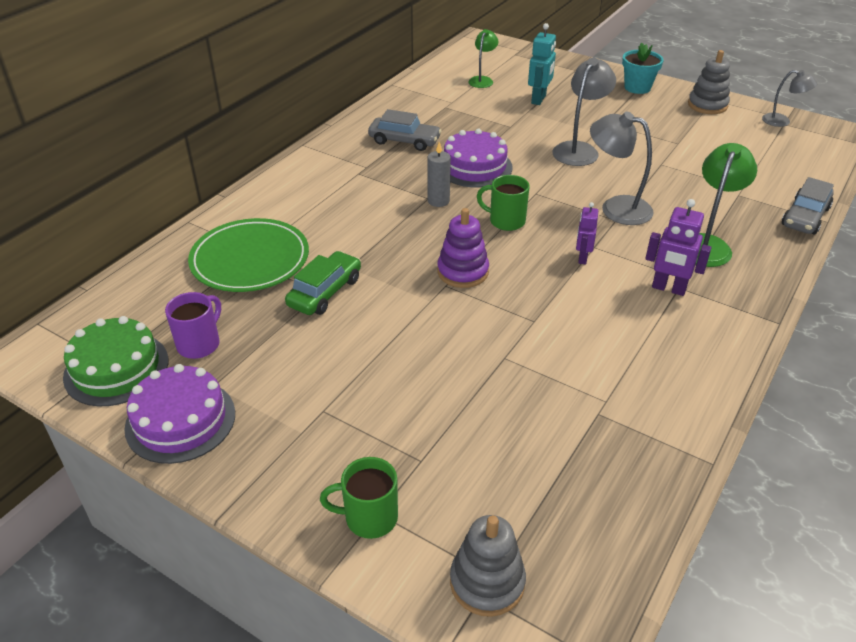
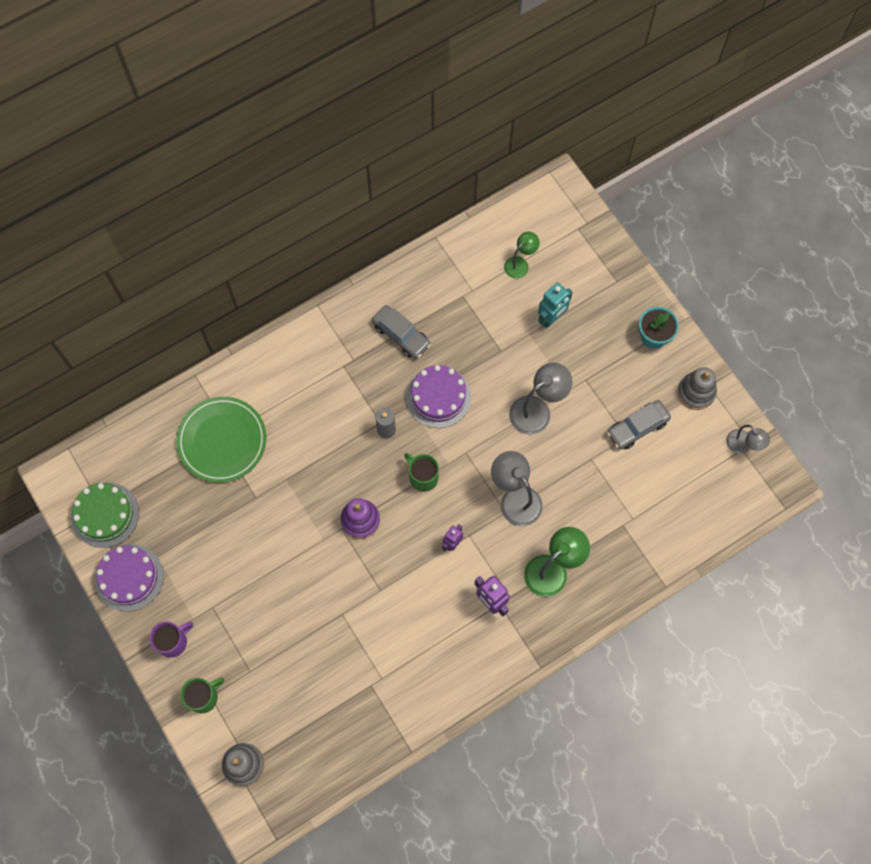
camera: 25 degrees right, 30 degrees up
purple mug [165,292,221,359] -> purple mug moved to [149,621,193,658]
green car [285,251,361,315] -> none
green mug [320,457,398,539] -> green mug turned 120 degrees clockwise [180,678,224,713]
grey car [782,177,834,234] -> grey car moved to [607,400,671,449]

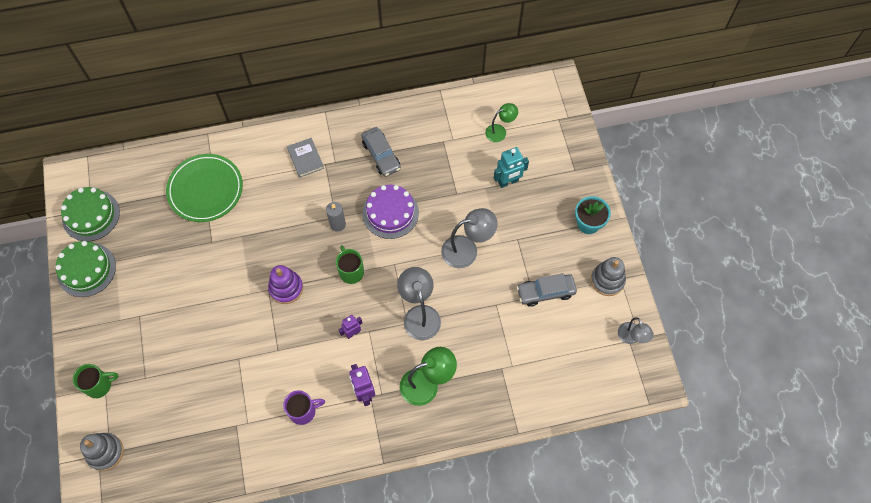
camera: 20 degrees right, 5 degrees down
purple cake [95,544,164,612] -> green cake [55,241,116,297]
purple mug [149,621,193,658] -> purple mug moved to [283,391,325,425]
none -> grey book [287,138,324,178]

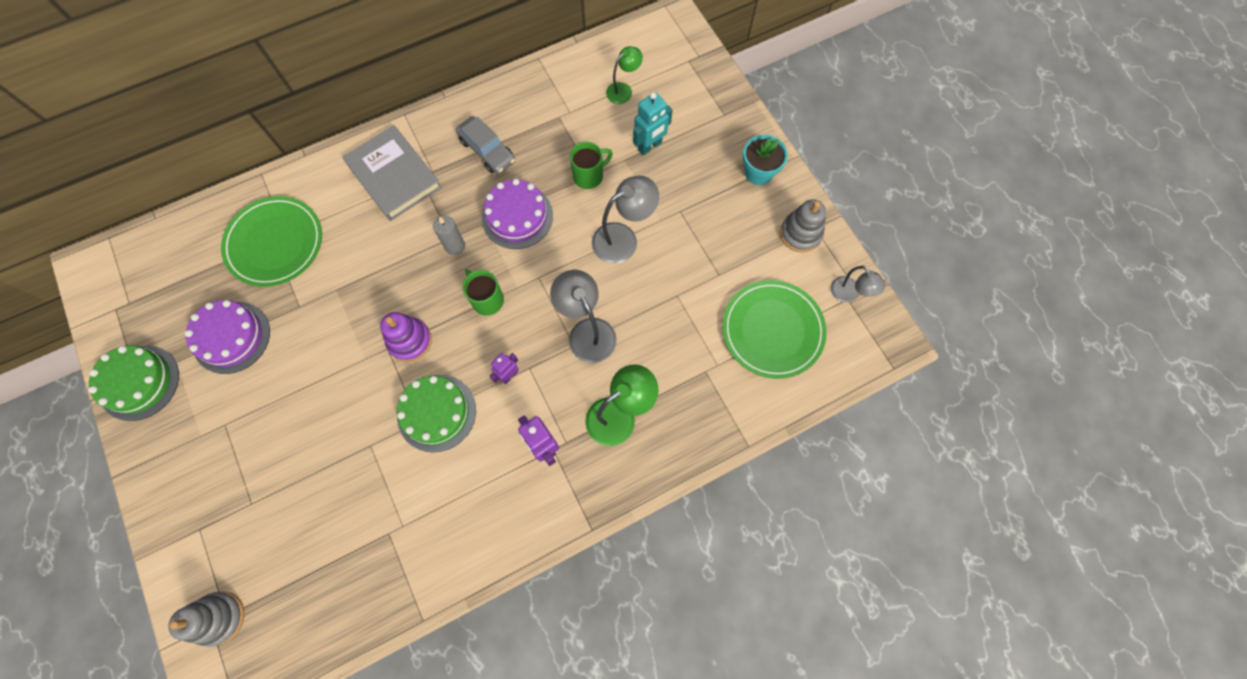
camera: 15 degrees left, 5 degrees up
green cake [61,187,120,241] -> green cake moved to [397,375,476,453]
green mug [73,364,119,398] -> green mug moved to [570,142,613,189]
purple mug [283,391,325,425] -> none
grey book [287,138,324,178] -> grey book [343,125,442,221], size x1.81
grey car [517,273,577,307] -> none
none -> purple cake [185,300,270,374]
none -> green plate [722,280,827,379]

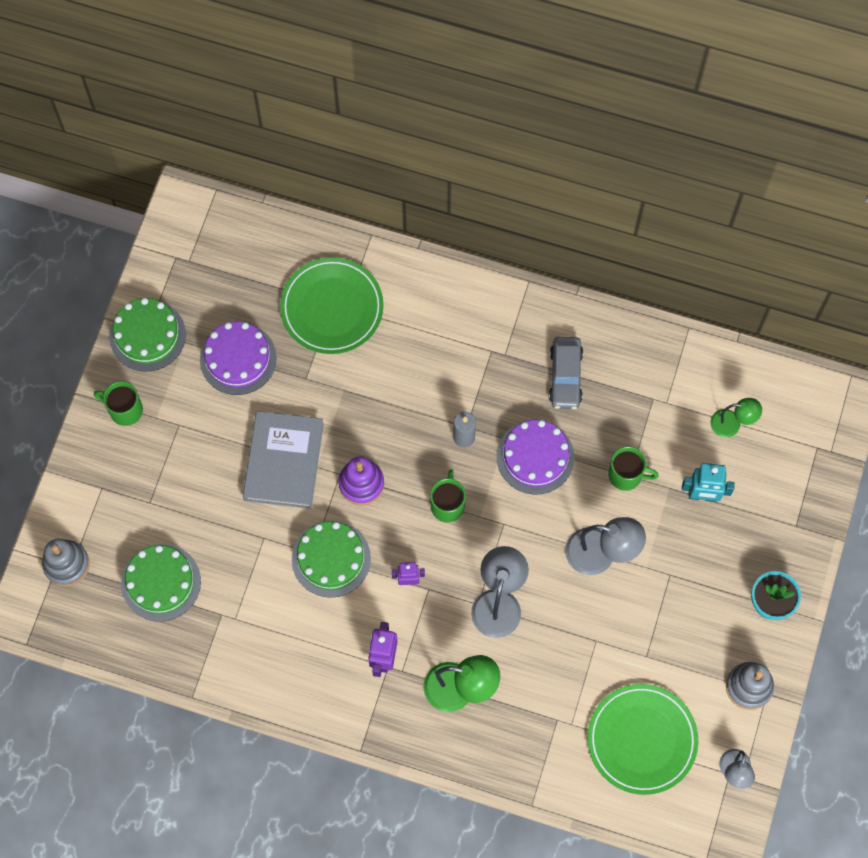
camera: 45 degrees right, 0 degrees up
grey book [343,125,442,221] -> grey book moved to [243,411,324,509]
none -> green mug [94,381,143,426]
none -> green cake [121,544,201,622]

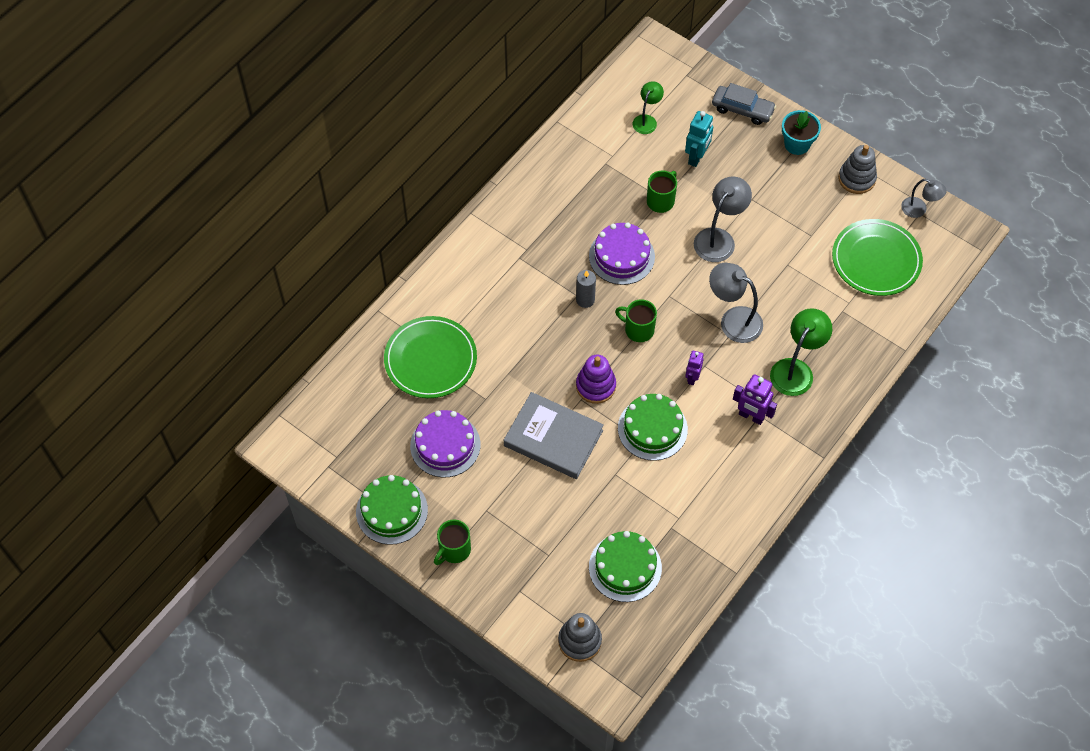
camera: 70 degrees left, 10 degrees down
grey car [549,337,583,409] -> grey car moved to [712,83,776,125]

